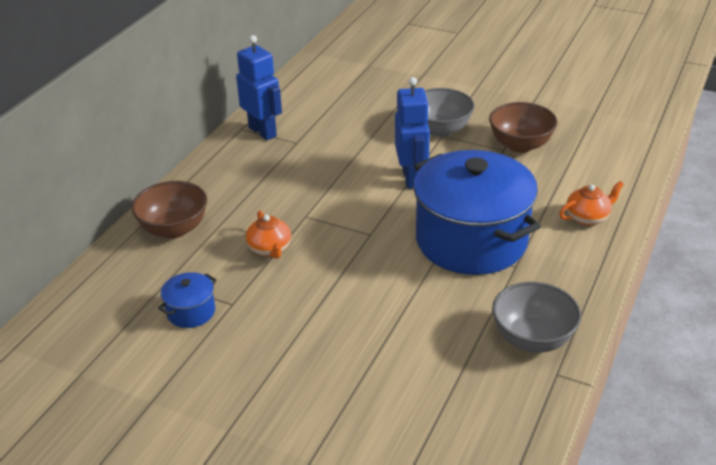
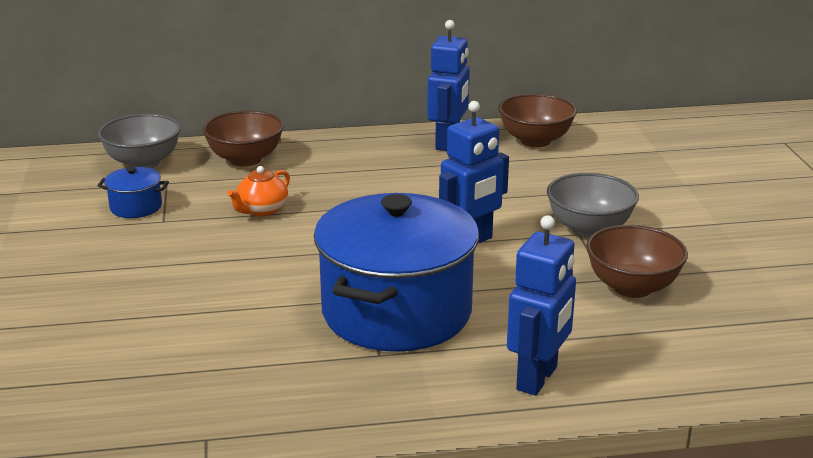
camera: 55 degrees right, 10 degrees down
grey bowl [492,282,581,353] -> grey bowl moved to [98,113,181,168]
orange teapot [559,181,624,226] -> blue robot [507,215,576,396]
none -> brown bowl [498,94,577,147]

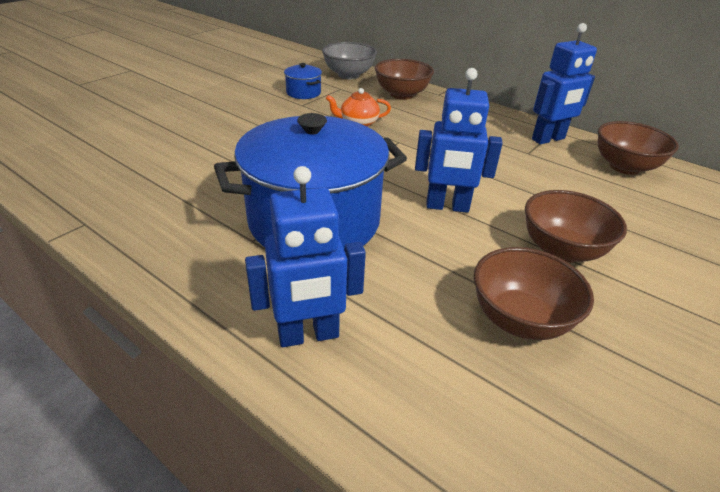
camera: 45 degrees right, 10 degrees up
grey bowl [547,173,639,238] -> brown bowl [525,190,627,263]

